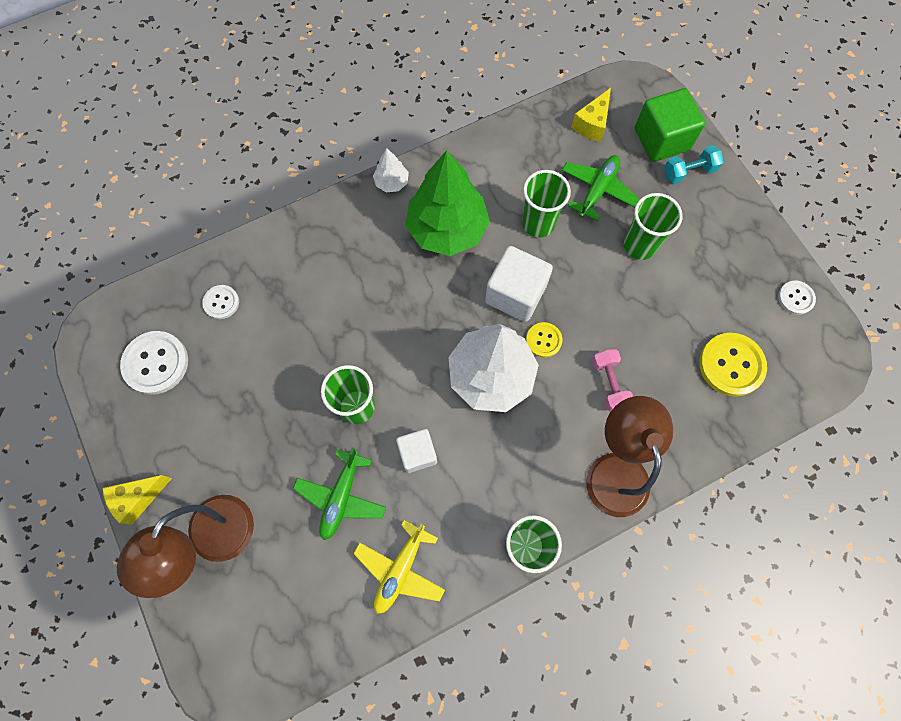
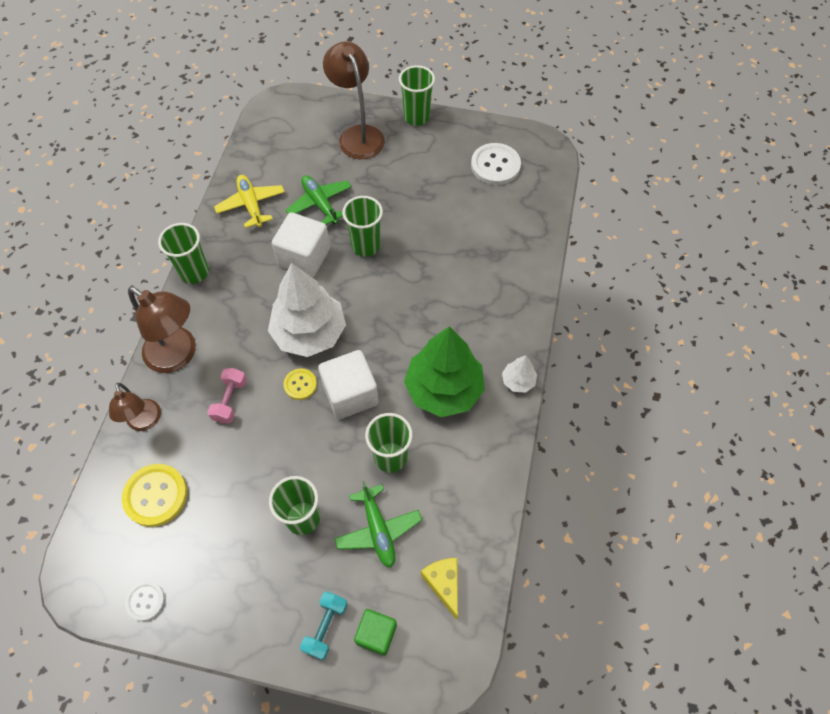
camera: 130 degrees right, 10 degrees down
yellow cheese [102,475,172,525] -> green cup [399,65,435,126]
white button [202,285,239,319] -> none
white cube [396,429,437,473] -> white cube [272,212,330,277], size x1.60
pink dumbbell [592,349,633,411] -> pink dumbbell turned 75 degrees clockwise [207,368,247,423]
green cube [635,88,705,162] -> green cube [354,609,397,656], size x0.62
none -> brown lamp [109,383,161,431]

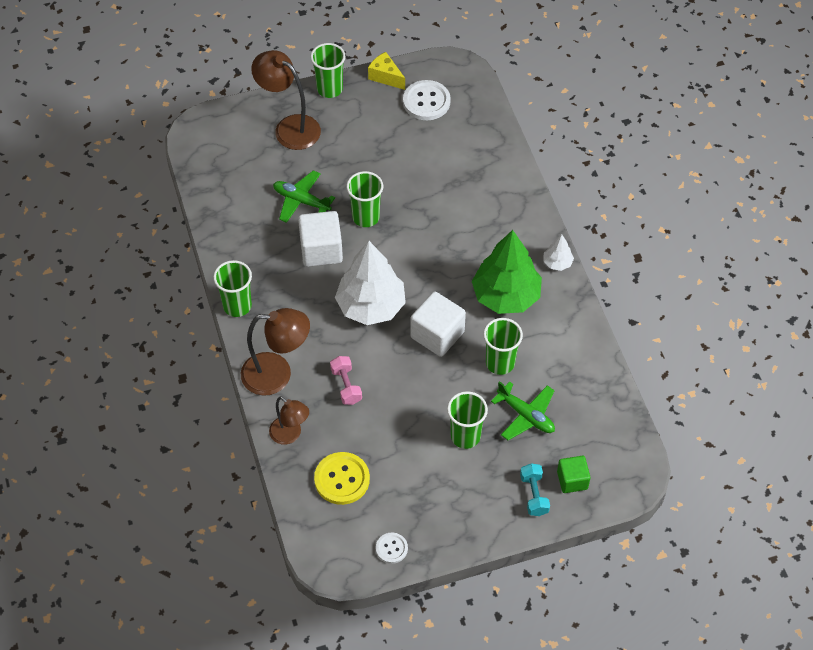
camera: 30 degrees left, 5 degrees down
yellow plane [214,175,285,228] -> none
yellow button [284,368,317,400] -> none
yellow cheese [421,558,458,620] -> yellow cheese moved to [368,52,405,90]

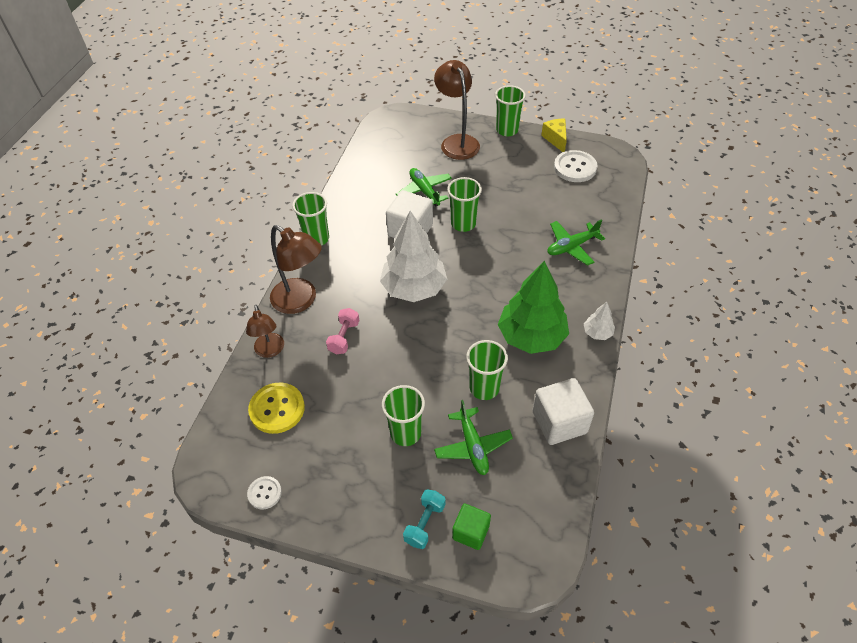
camera: 35 degrees right, 5 degrees down
white cube [411,292,466,357] -> white cube moved to [532,378,594,445]
none -> green plane [548,220,605,266]

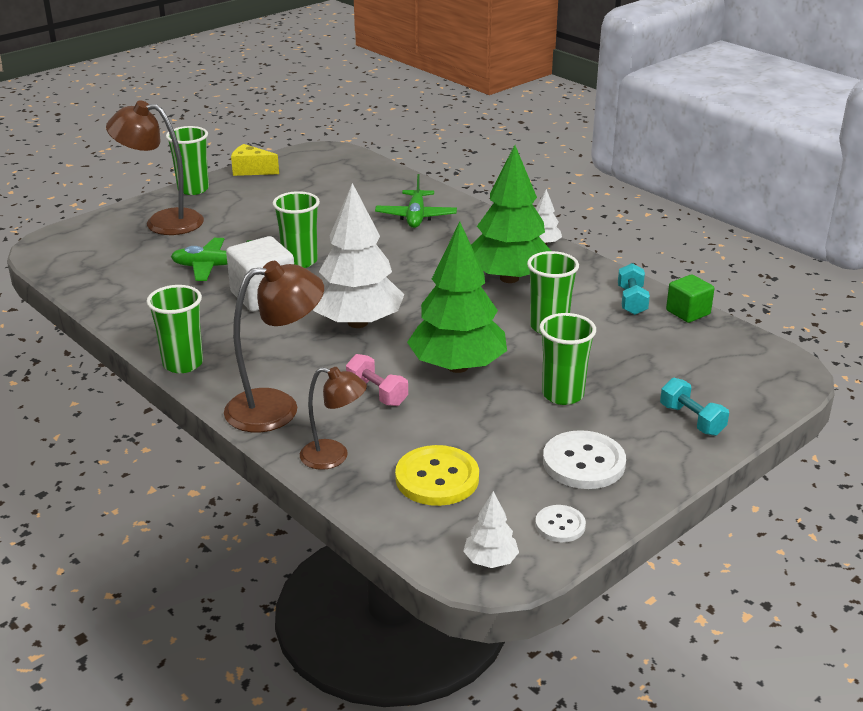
camera: 60 degrees left, 20 degrees down
green plane [434,400,513,475] -> none
green cube [452,504,491,550] -> green cube moved to [666,274,715,323]
white cube [532,378,594,445] -> turquoise dumbbell [618,263,650,315]
white button [554,150,598,182] -> white button moved to [543,430,626,489]
none -> green tree [407,222,507,373]
none -> white tree [463,491,519,568]

